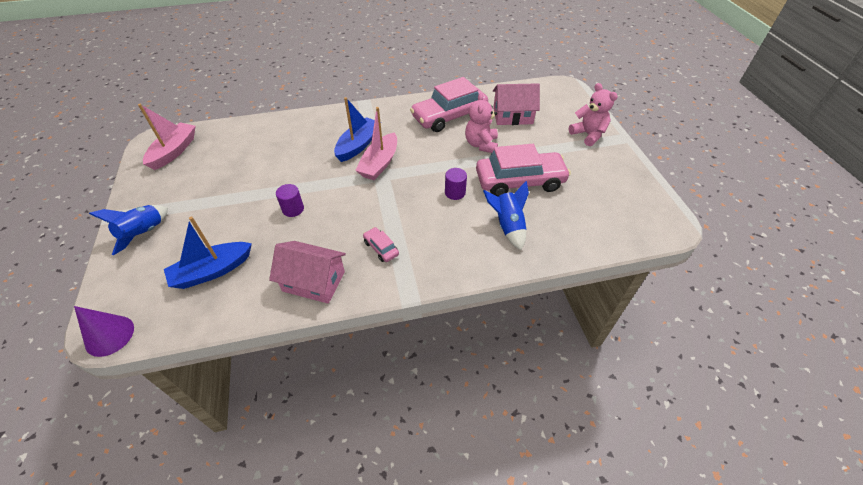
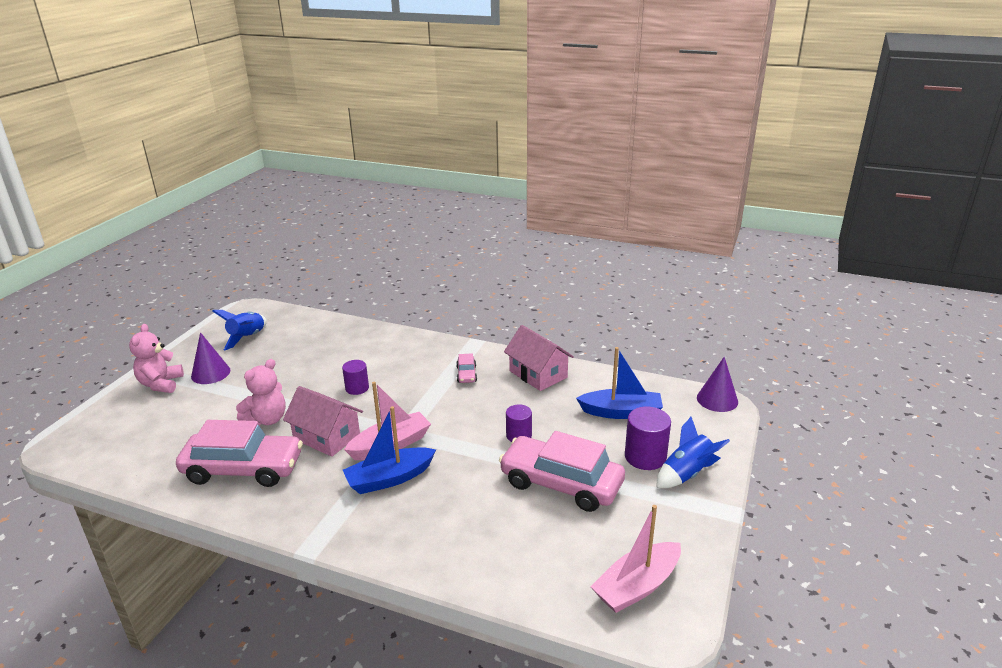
camera: 145 degrees left, 20 degrees down
pink car [476,144,571,197] -> pink car moved to [499,431,625,512]
blue rocket [483,181,529,250] -> blue rocket moved to [213,310,267,350]
pink house [493,83,540,125] -> pink house moved to [283,386,363,457]
none -> purple cone [191,332,231,384]
none -> purple cylinder [625,407,671,470]

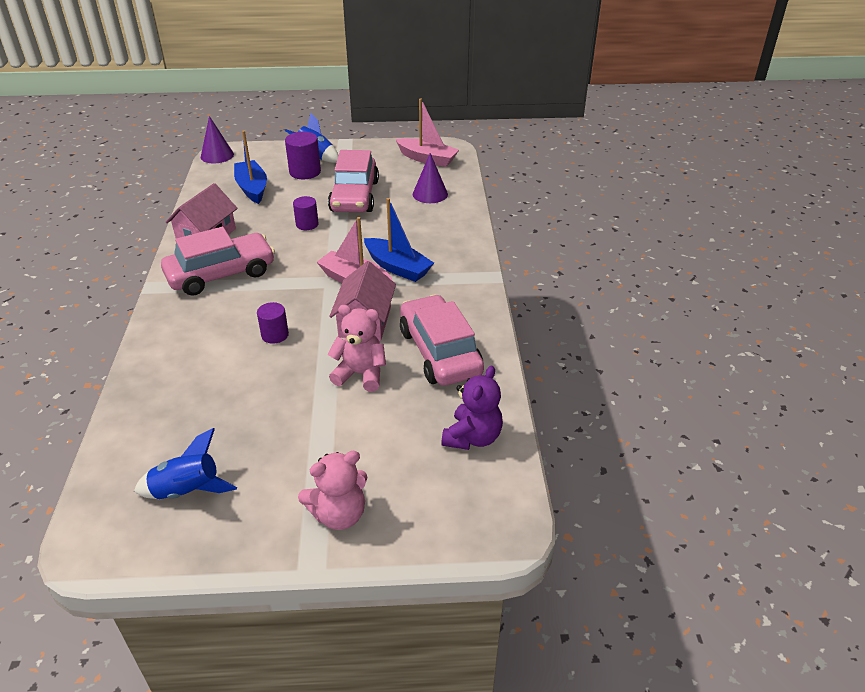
camera: 115 degrees left, 10 degrees up
purple cone [191,332,231,384] -> purple cone moved to [413,153,448,203]
pink car [456,353,477,383] -> pink car [161,227,275,296], size x2.34
none -> purple teddy bear [441,365,503,450]

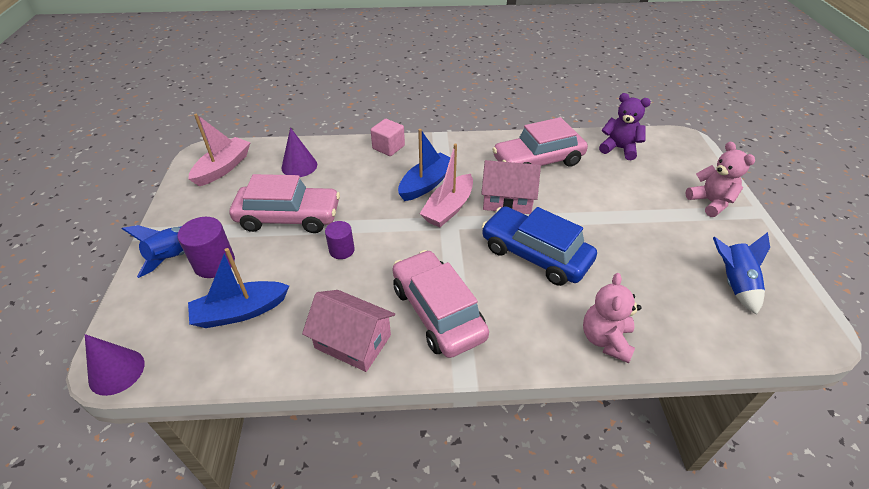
camera: 90 degrees left, 5 degrees up
purple cylinder [257,302,289,344] -> blue car [481,206,597,286]
pink teddy bear [327,305,386,392] -> pink teddy bear moved to [583,273,641,363]
none -> pink cube [371,119,405,156]

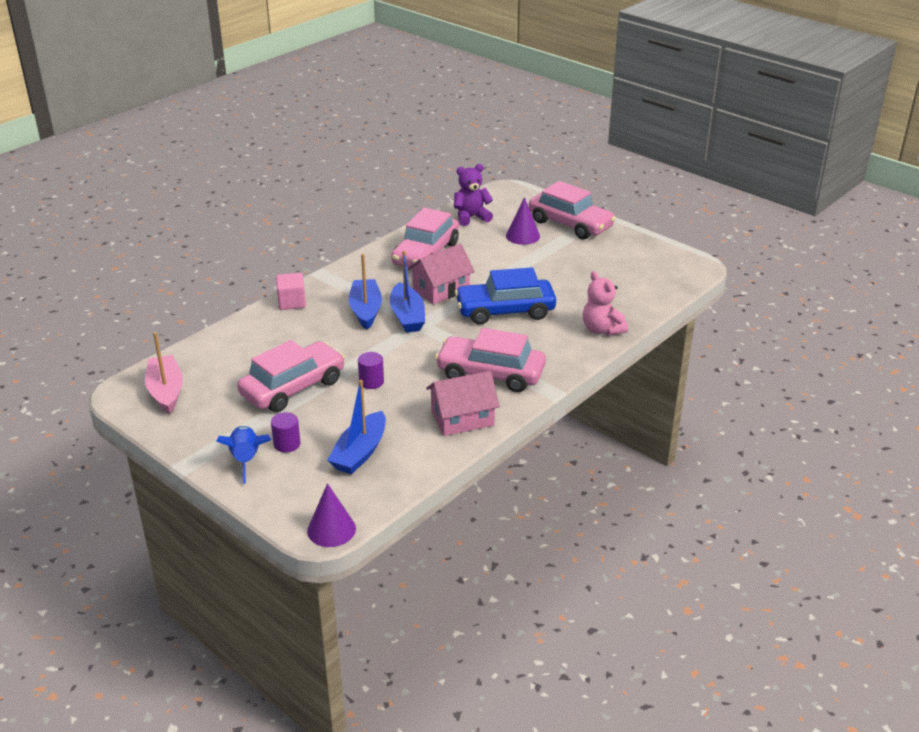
camera: 45 degrees left, 10 degrees down
purple cylinder [177,217,235,278] -> purple cylinder [271,412,300,453], size x0.65
purple cone [282,128,317,177] -> purple cone moved to [506,197,540,245]
pink boat [420,144,473,227] -> blue boat [390,251,425,333]
pink teddy bear [685,141,755,217] -> pink car [529,181,616,240]
blue rocket [713,232,770,315] -> none

